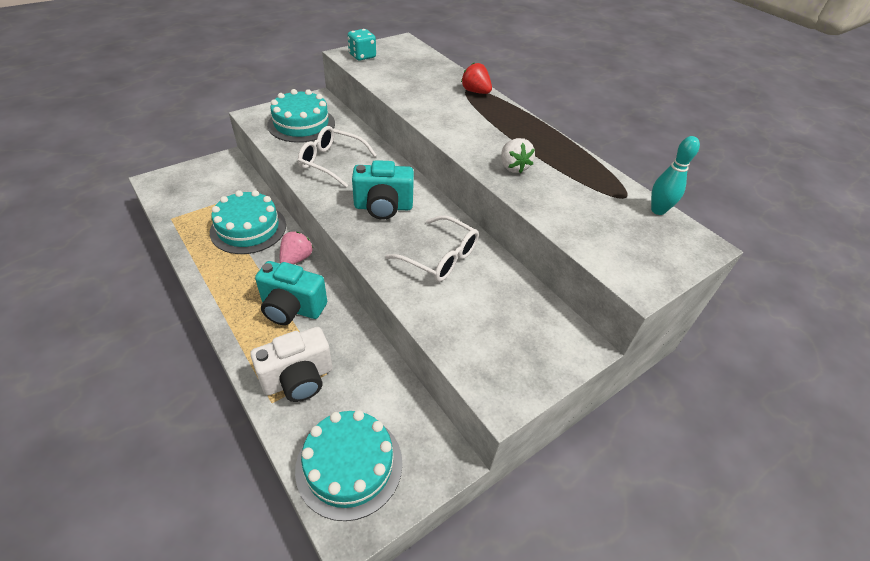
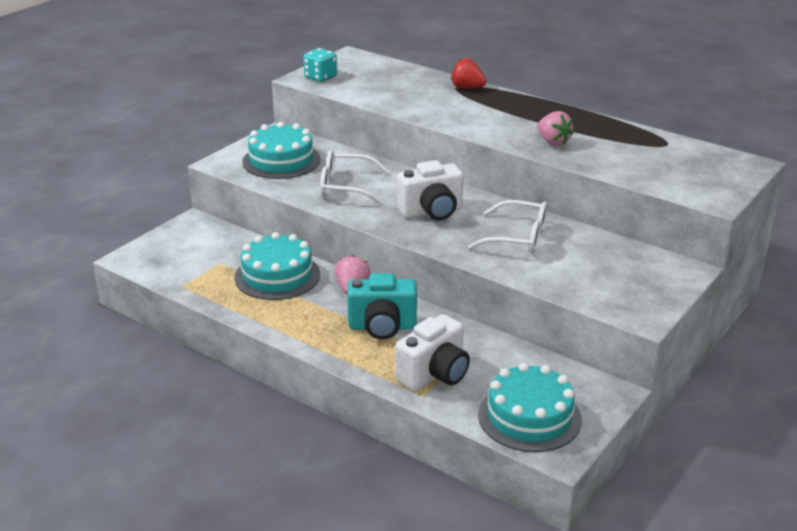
camera: 15 degrees left, 15 degrees down
turquoise camera [352,160,414,220] -> white camera [397,160,464,220]
white strawberry [501,138,535,173] -> pink strawberry [537,111,574,146]
turquoise bowling pin [651,136,700,215] -> none

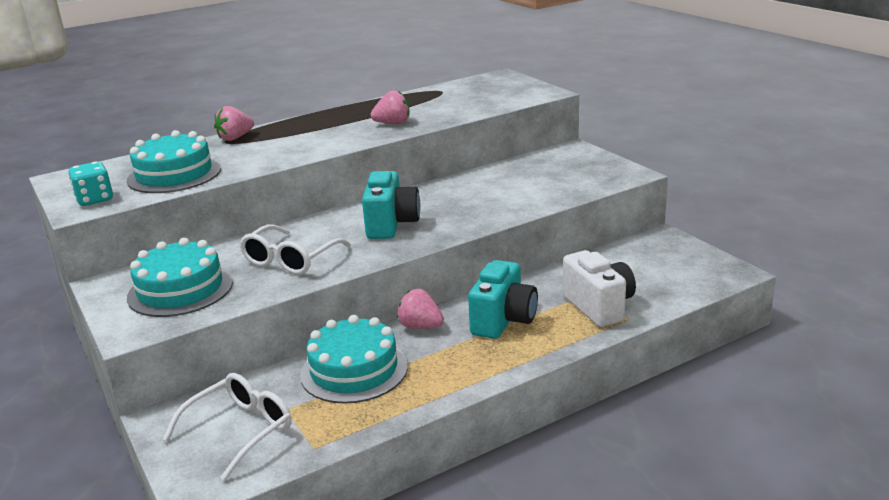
camera: 65 degrees left, 5 degrees down
white camera [397,160,464,220] -> turquoise camera [362,171,420,239]
red strawberry [451,58,487,89] -> pink strawberry [214,106,254,141]
white glasses [468,200,548,254] -> white glasses moved to [163,373,292,481]
turquoise cake [478,363,582,452] -> turquoise cake moved to [127,130,221,193]

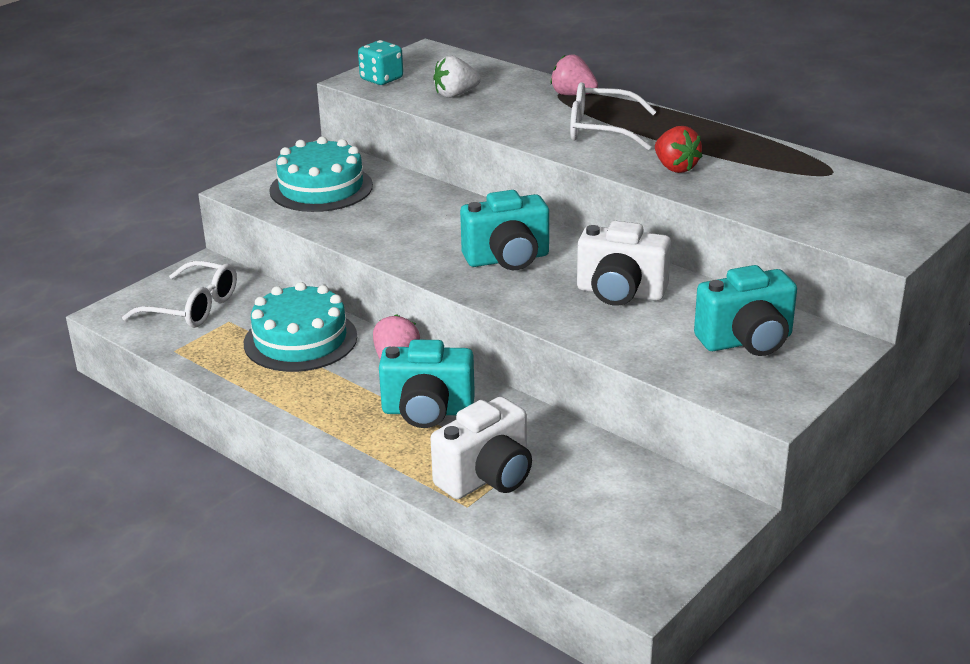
camera: 70 degrees right, 5 degrees up
turquoise cake [127,130,221,193] -> white strawberry [433,55,481,98]
white glasses [240,225,351,275] -> white glasses moved to [570,82,656,150]
pink strawberry [370,91,409,124] -> red strawberry [655,126,703,173]
none -> white camera [577,221,671,306]
none -> turquoise camera [694,265,797,356]

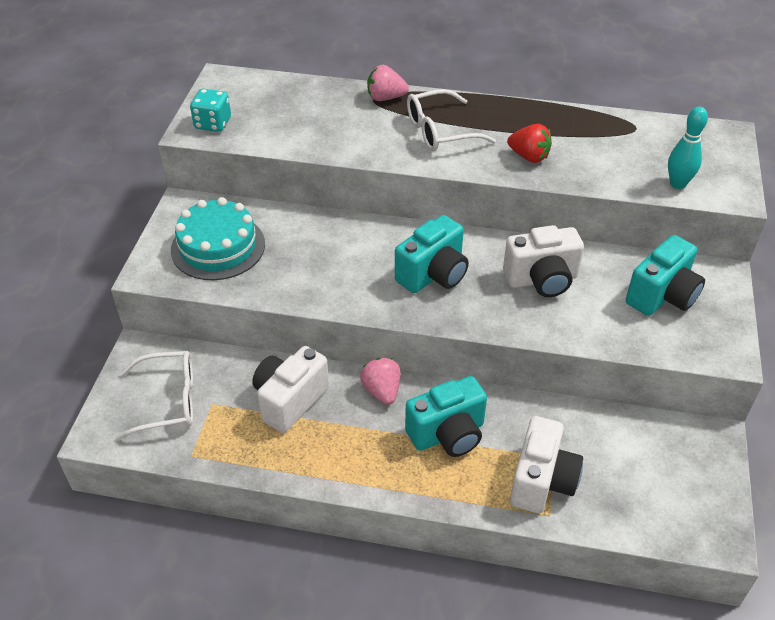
camera: 30 degrees left, 15 degrees up
turquoise cake [244,282,357,372] -> white camera [252,346,329,433]
white strawberry [433,55,481,98] -> none
none -> turquoise bowling pin [668,107,708,189]

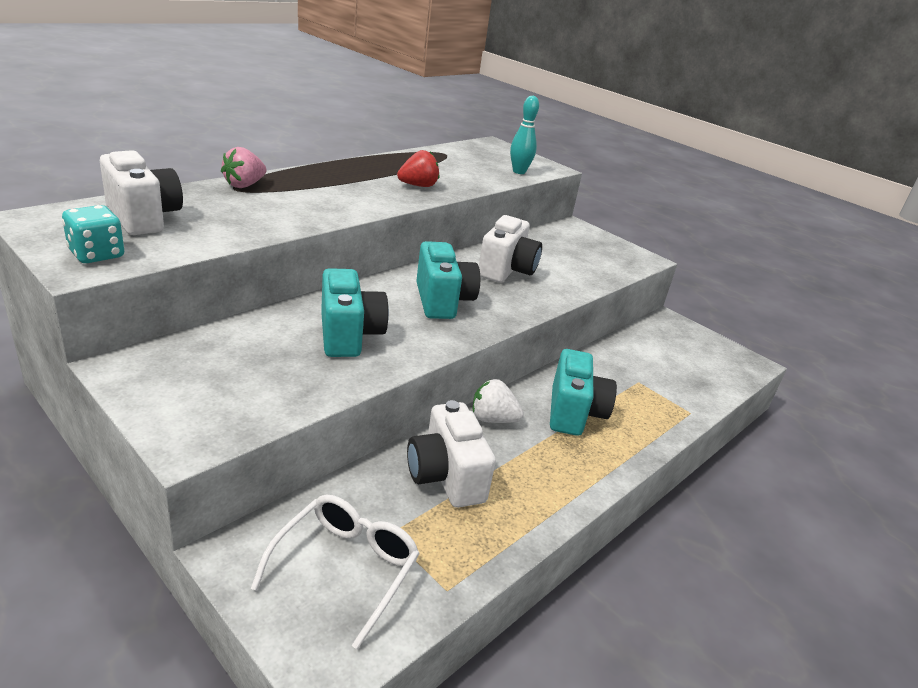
camera: 60 degrees left, 15 degrees down
turquoise cake [171,197,265,280] -> none
pink strawberry [360,358,401,405] -> white strawberry [473,379,524,423]
white glasses [407,89,496,151] -> none
white camera [510,416,583,513] -> white camera moved to [100,150,183,235]
turquoise camera [626,235,705,316] -> turquoise camera moved to [321,268,389,357]

